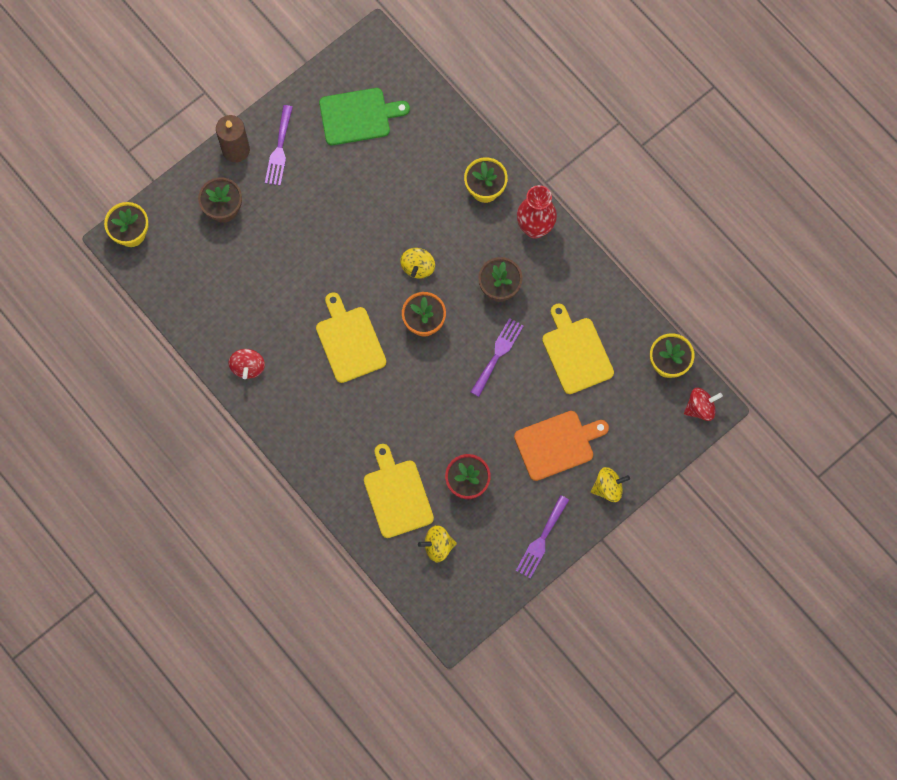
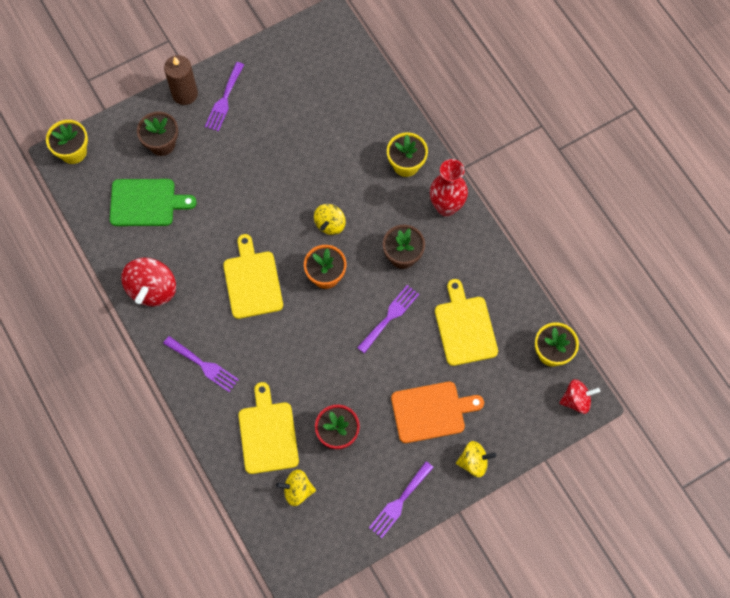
camera: 10 degrees right, 5 degrees down
red spinning top [228,349,265,379] -> red spinning top [121,257,176,307], size x1.61
green cutting board [319,88,410,145] -> green cutting board moved to [110,179,197,226]
none -> purple fork [163,336,239,392]

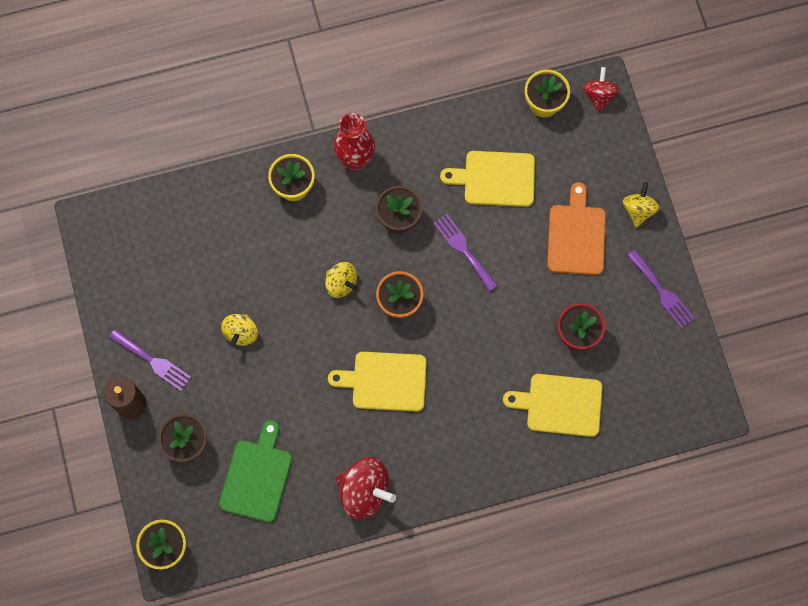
camera: 75 degrees left, 5 degrees up
purple fork [163,336,239,392] -> none
yellow spinning top [276,469,316,506] -> yellow spinning top moved to [221,314,258,346]

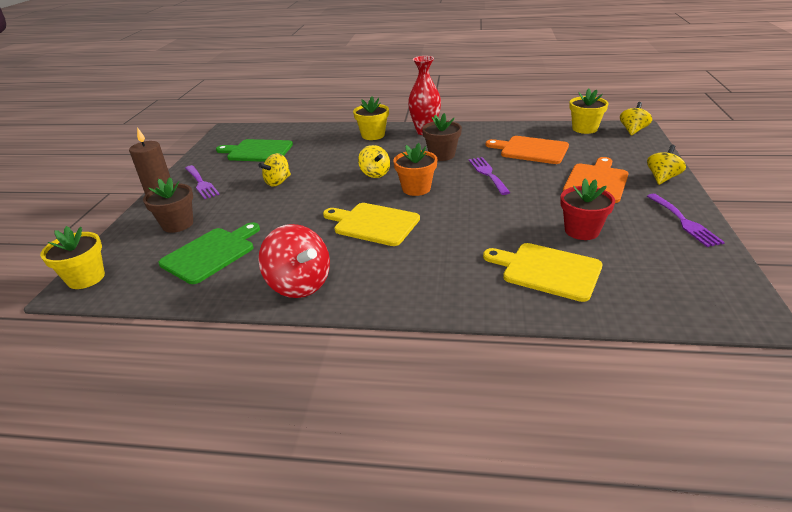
camera: 25 degrees right, 40 degrees down
yellow cutting board [440,151,535,207] -> orange cutting board [486,136,569,164]
red spinning top [583,67,620,113] -> yellow spinning top [620,102,652,135]
none -> green cutting board [216,139,293,162]

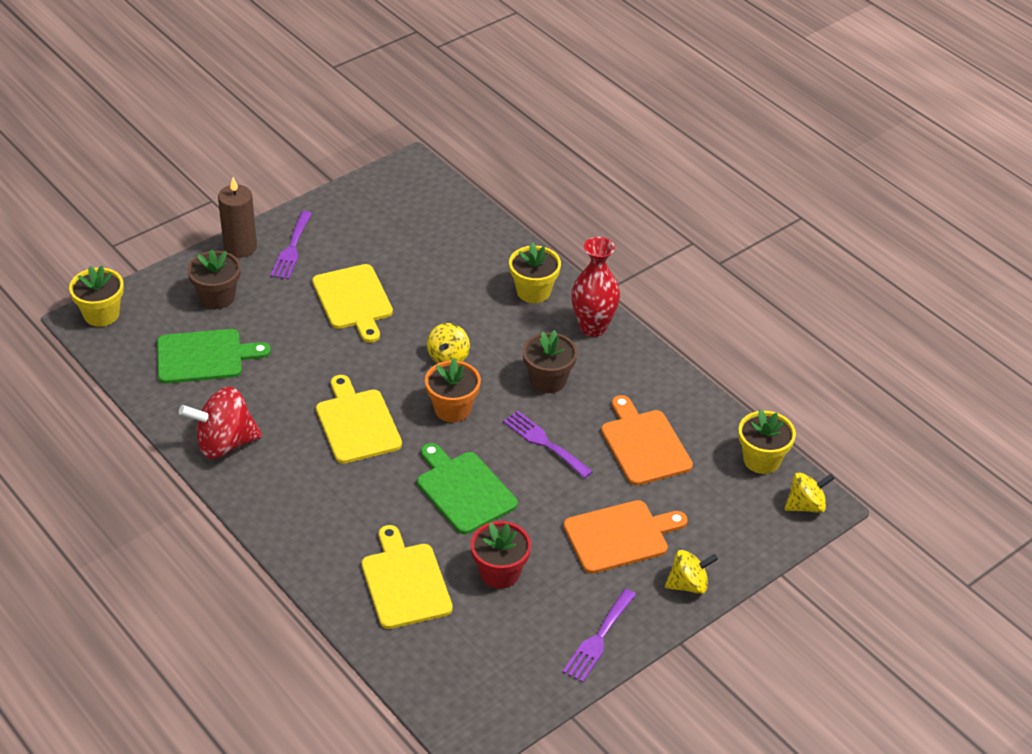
camera: 40 degrees right, 10 degrees up
green cutting board [216,139,293,162] -> green cutting board moved to [417,443,518,534]
yellow spinning top [258,153,291,187] -> yellow cutting board [312,264,393,343]
red spinning top [258,224,330,298] -> red spinning top turned 75 degrees clockwise [179,387,262,459]
purple fork [469,157,510,195] -> purple fork turned 75 degrees counterclockwise [503,411,593,478]

